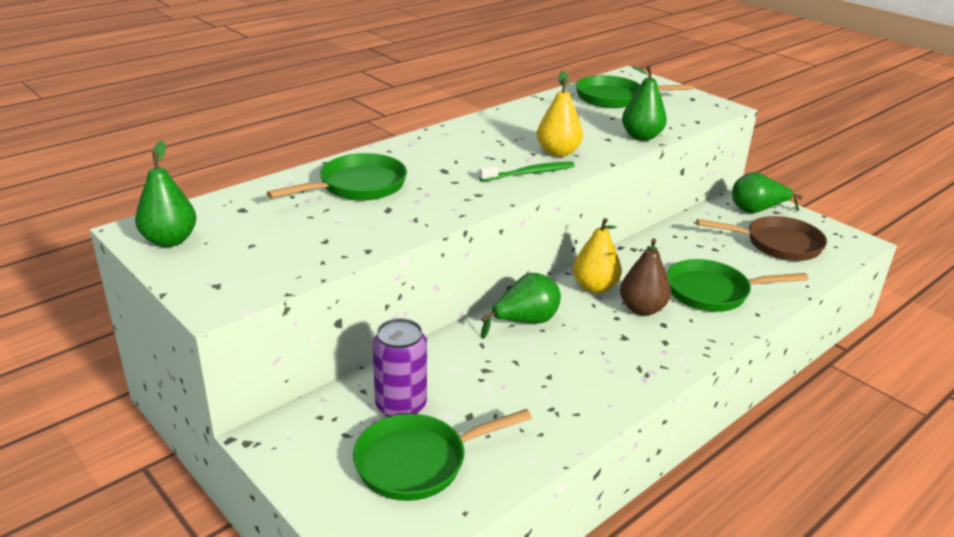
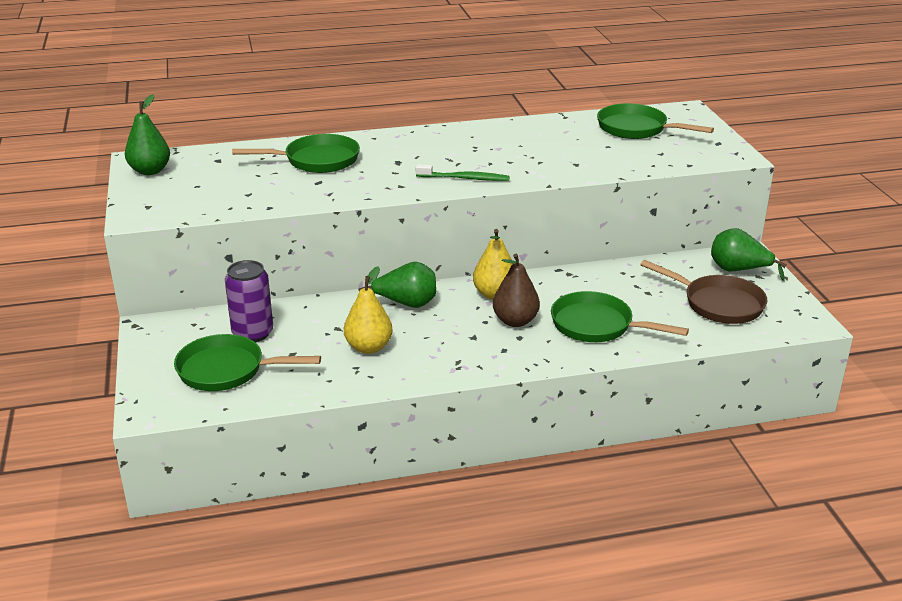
camera: 30 degrees right, 0 degrees up
yellow pear [537,71,583,157] -> yellow pear moved to [344,267,393,354]
green pear [622,66,667,141] -> none

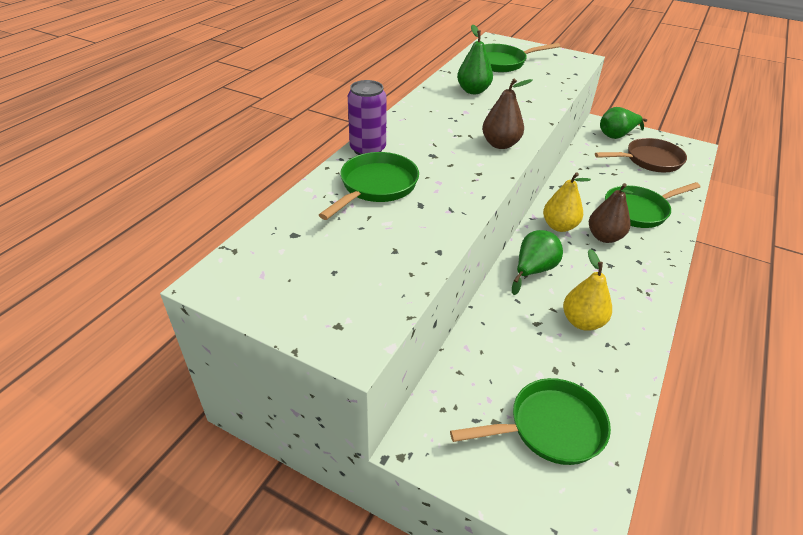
camera: 50 degrees left, 10 degrees up
green pear [125,94,170,175] -> green pear moved to [457,24,493,94]
green pan [174,334,321,391] -> green pan turned 150 degrees counterclockwise [450,378,611,465]
purple can [225,260,273,342] -> purple can moved to [348,80,387,155]
green toothbrush [416,164,510,181] -> brown pear [482,78,532,149]

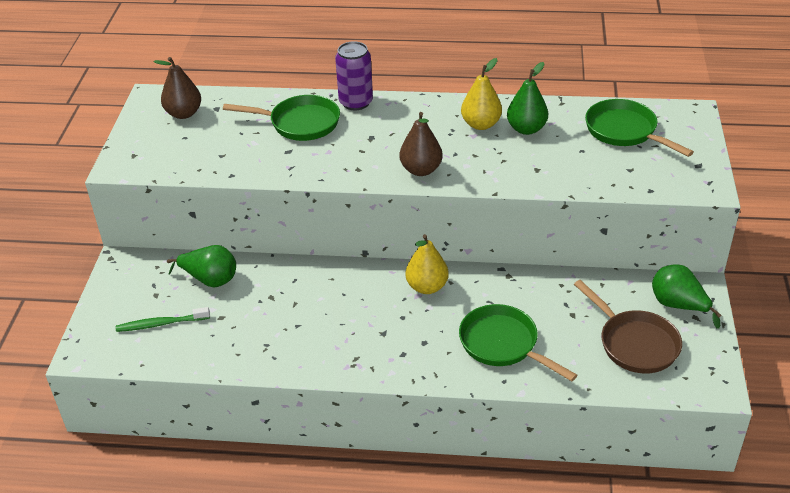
camera: 70 degrees right, 0 degrees up
green pan [450,378,611,465] -> green toothbrush [116,307,210,332]
green pear [512,230,563,295] -> green pear moved to [167,245,236,287]
yellow pear [563,249,612,331] -> yellow pear moved to [461,58,502,130]
brown pear [589,183,633,243] -> brown pear moved to [154,57,201,119]

